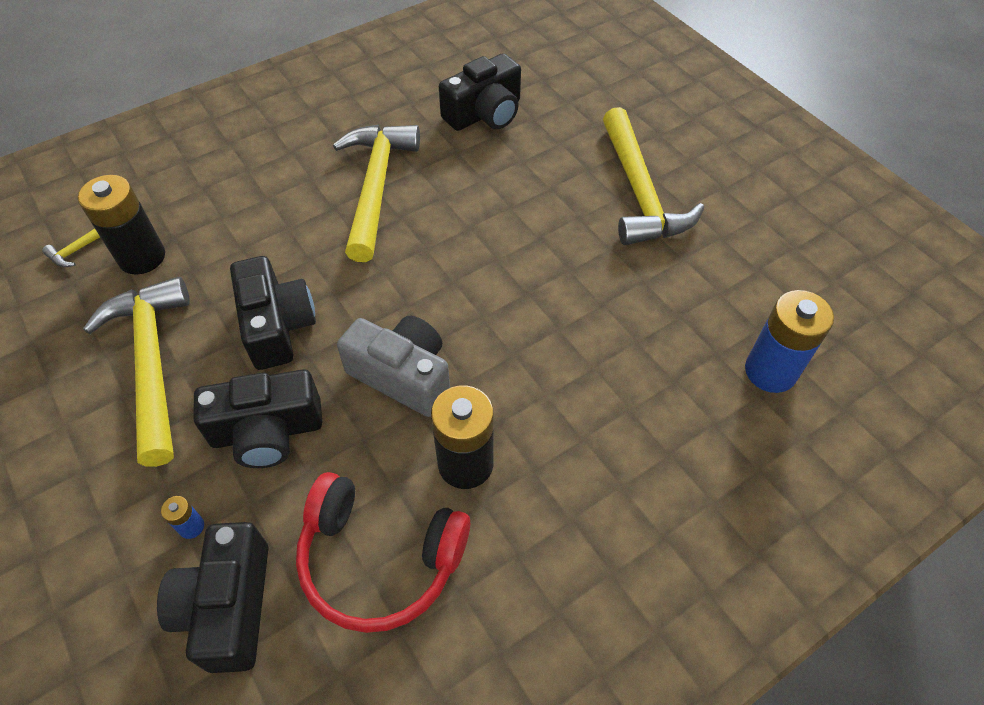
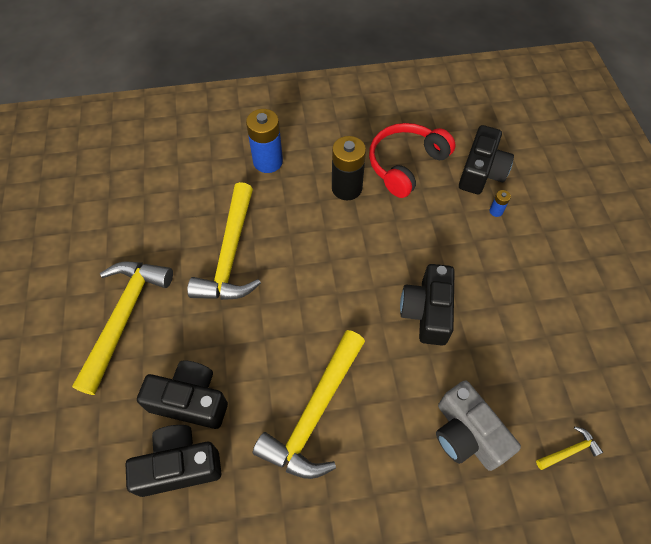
camera: 155 degrees left, 5 degrees up
black battery [78,175,165,275] -> none
yellow hammer [83,277,190,467] -> yellow hammer moved to [187,182,261,300]
black camera [193,369,322,468] -> black camera moved to [137,361,228,429]
red headphones [296,472,470,633] -> red headphones turned 90 degrees counterclockwise [369,123,456,198]
grey camera [337,316,450,417] -> grey camera moved to [436,380,521,471]
blue battery [745,290,834,393] -> blue battery moved to [246,109,283,173]

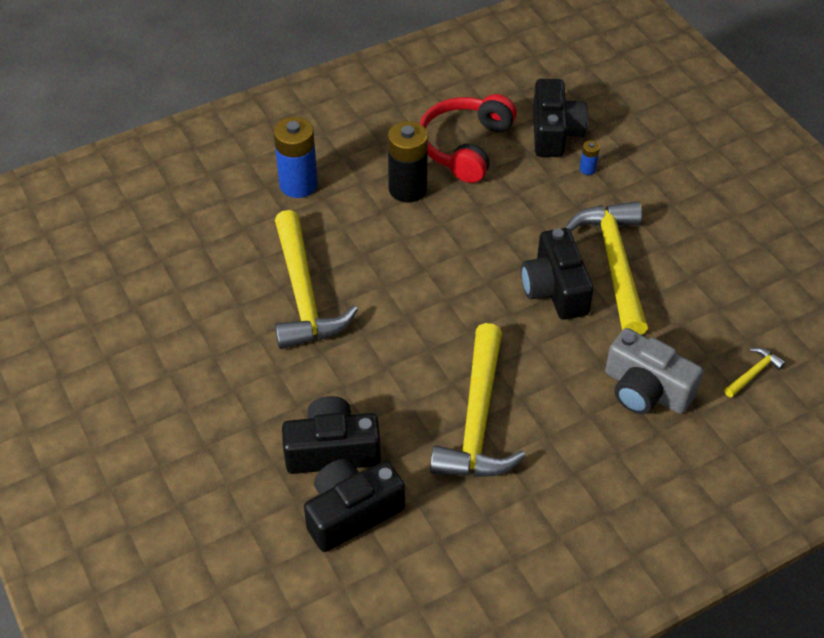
camera: 20 degrees left, 10 degrees down
yellow hammer [72,262,173,395] -> yellow hammer moved to [565,201,648,335]

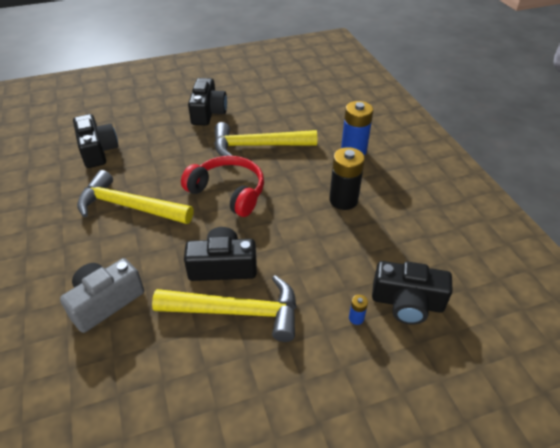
camera: 100 degrees right, 5 degrees down
black camera [282,396,381,474] -> black camera moved to [188,78,227,125]
red headphones [420,94,517,183] -> red headphones moved to [181,156,264,217]
yellow hammer [724,348,786,398] -> none

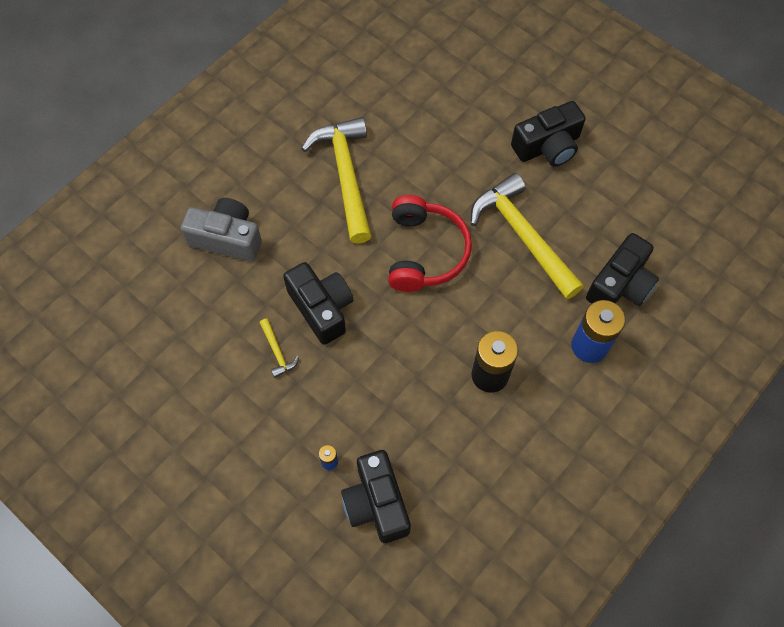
camera: 60 degrees right, 20 degrees up
black camera [73,114,118,168] -> black camera moved to [586,233,659,306]
yellow hammer [152,275,296,342] -> yellow hammer [260,319,299,378], size x0.41

